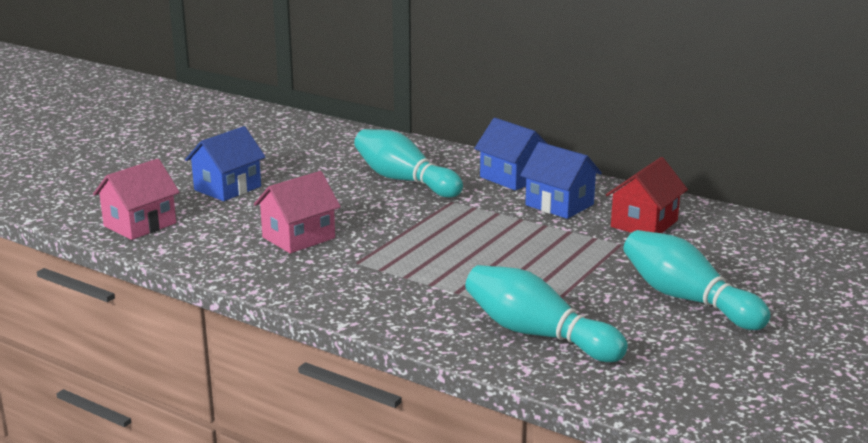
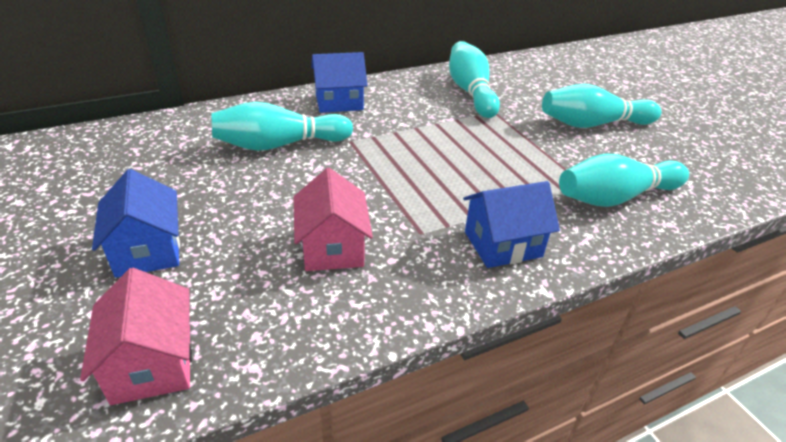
camera: 60 degrees left, 15 degrees up
blue house [520,142,602,219] -> blue house moved to [463,181,560,268]
red house [606,157,688,233] -> turquoise bowling pin [449,41,500,118]

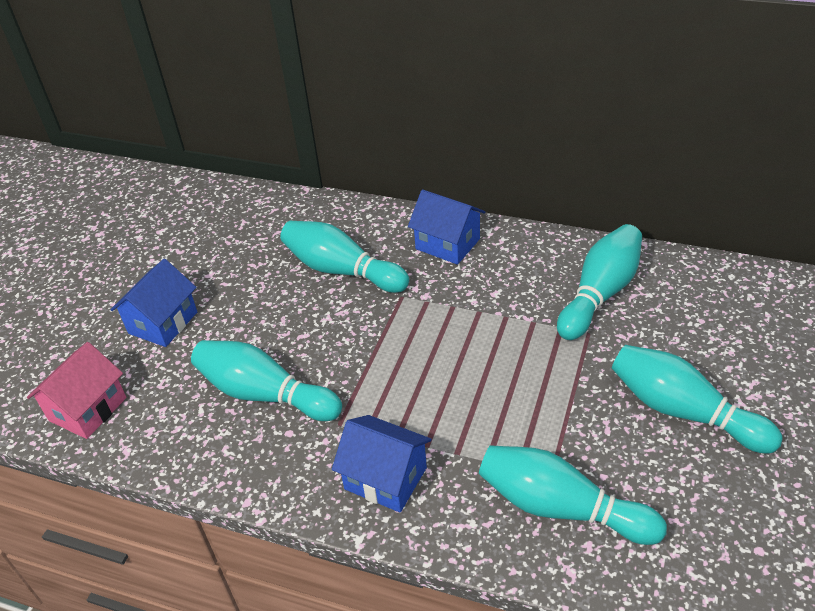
camera: 50 degrees right, 5 degrees up
pink house [294,168,373,271] -> turquoise bowling pin [191,340,342,421]

